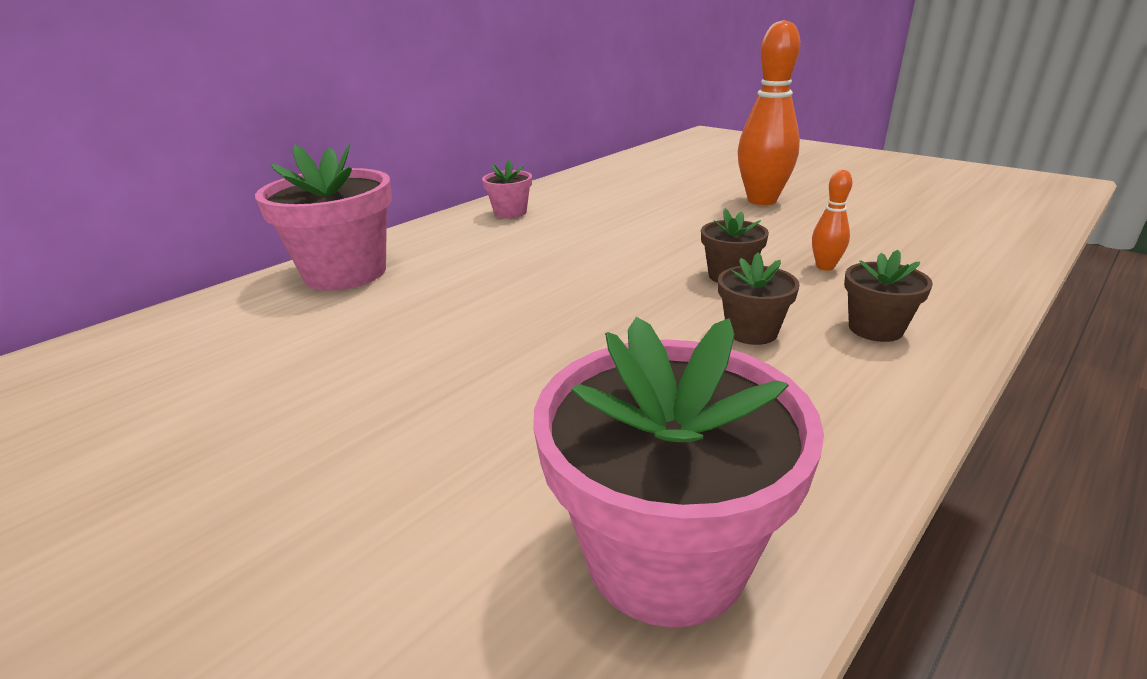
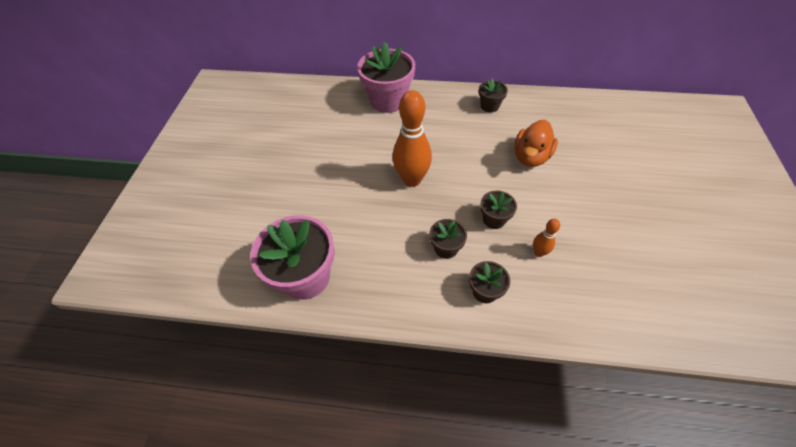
camera: 55 degrees right, 25 degrees up
pink flower pot [482,159,532,219] -> brown flower pot [479,78,508,112]
orange bowling pin [738,20,800,205] -> orange bowling pin moved to [393,90,432,187]
none -> orange duck [514,120,558,167]

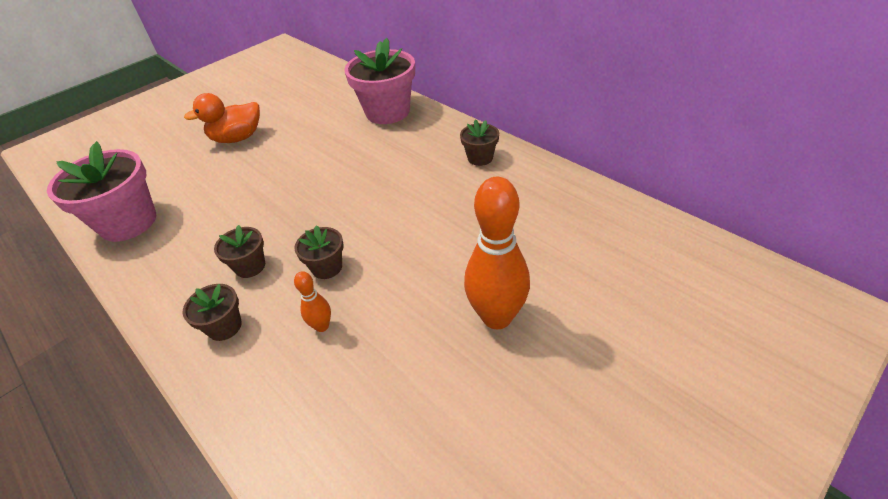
camera: 40 degrees right, 10 degrees down
orange bowling pin [393,90,432,187] -> orange bowling pin moved to [464,177,530,329]
orange duck [514,120,558,167] -> orange duck moved to [184,93,260,143]

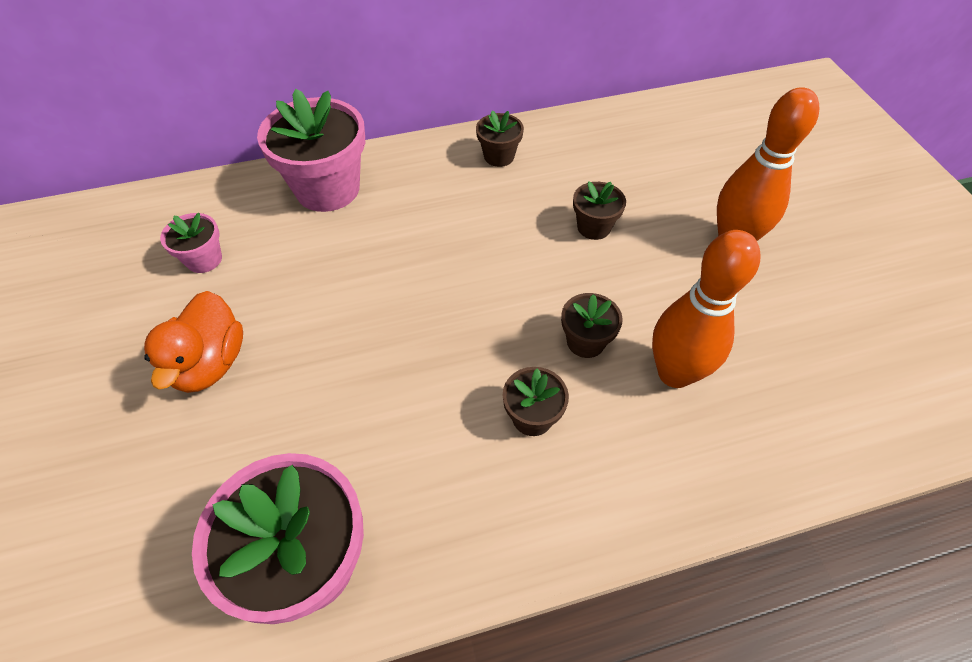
camera: 65 degrees left, 10 degrees up
brown flower pot [183,284,242,341] -> brown flower pot moved to [573,181,626,240]
orange bowling pin [294,271,331,332] -> orange bowling pin [652,230,761,388], size x2.14
none -> pink flower pot [160,213,222,273]

